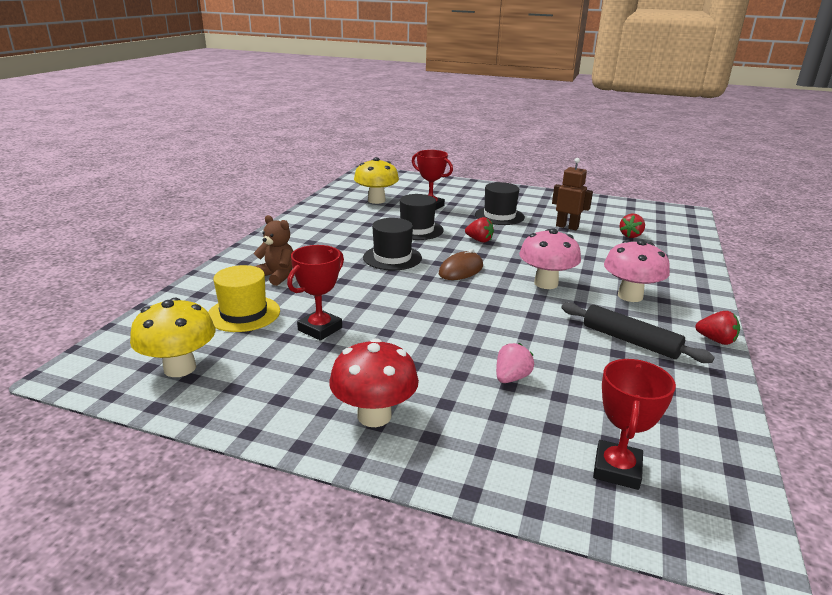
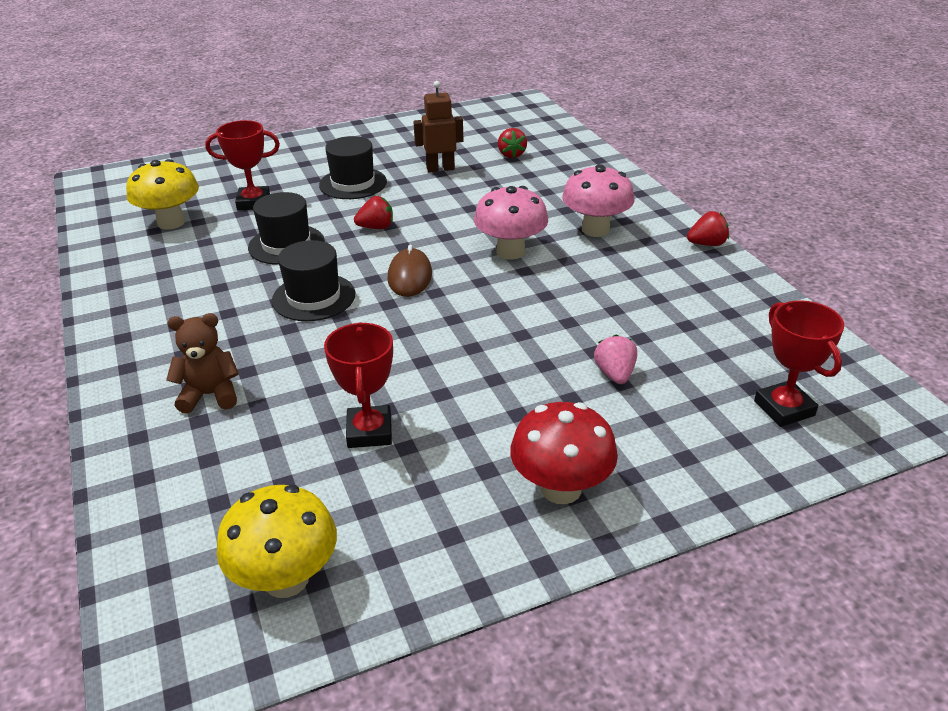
camera: 40 degrees left, 10 degrees up
yellow hat [208,265,280,332] -> none
black rolling pin [561,302,715,363] -> none

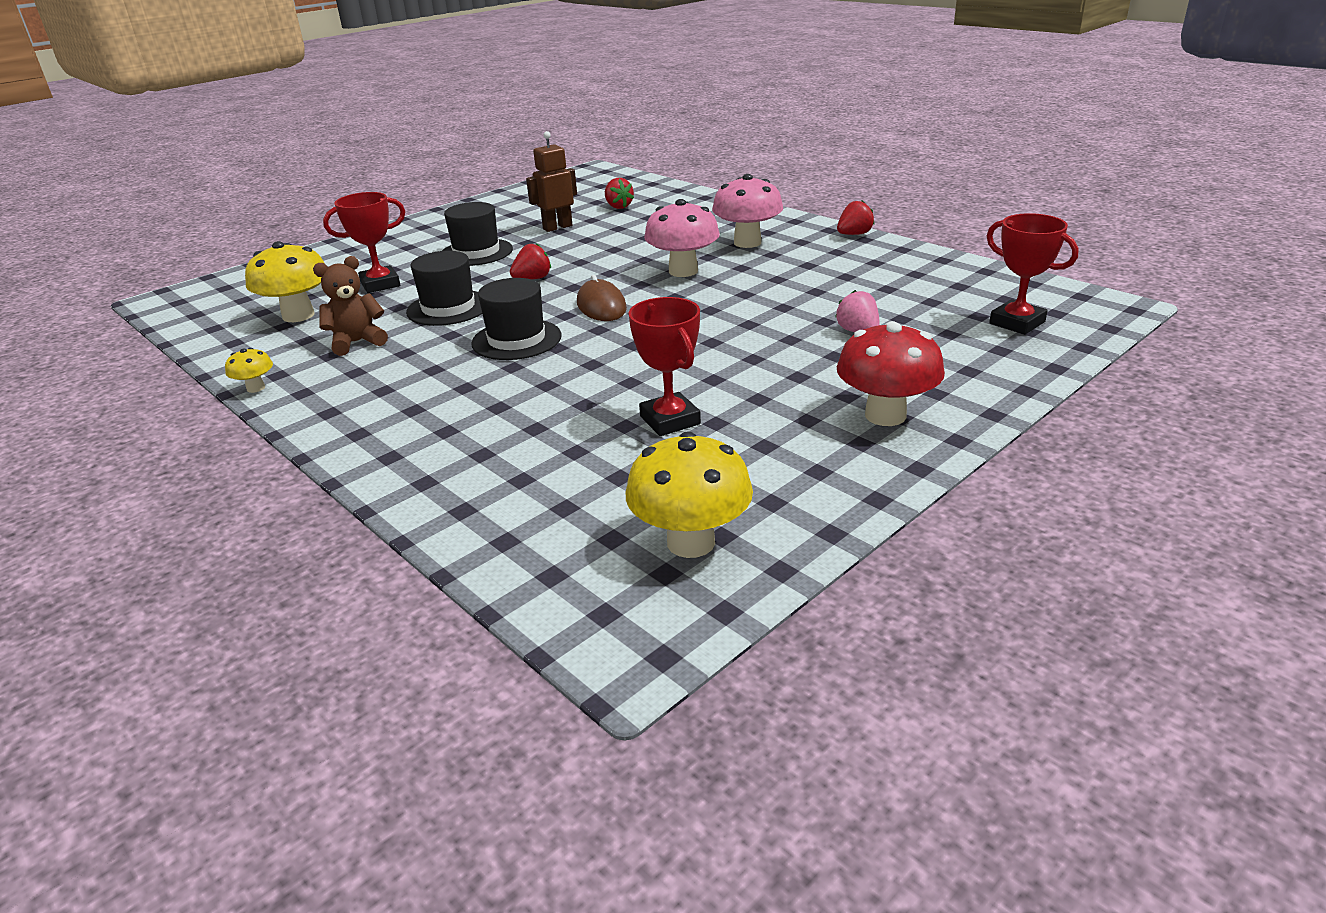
camera: 20 degrees left, 5 degrees down
brown teddy bear [166,313,239,413] -> brown teddy bear moved to [313,256,388,356]
none -> yellow mushroom [225,348,273,393]

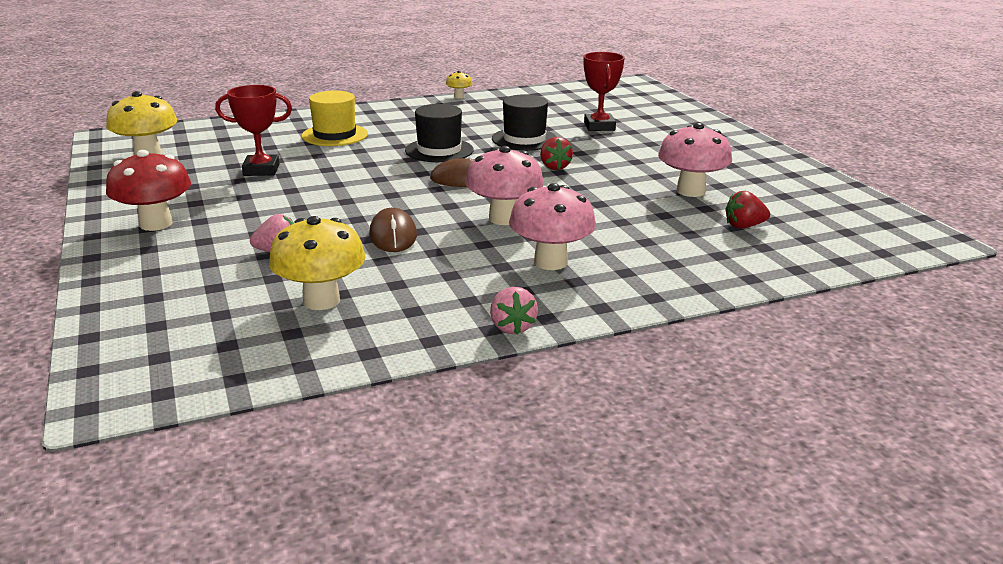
camera: 110 degrees right, 5 degrees down
yellow mushroom [245,241,325,322] -> yellow mushroom moved to [269,216,365,310]
brown teddy bear [313,256,388,356] -> none
black hat [442,202,513,266] -> none
brown robot [526,131,577,232] -> pink mushroom [658,123,732,197]
red strawberry [837,201,875,235] -> pink strawberry [490,287,538,334]
red trophy [987,213,1079,334] -> none
none -> yellow hat [302,91,368,146]
none -> brown mouse [369,208,417,252]

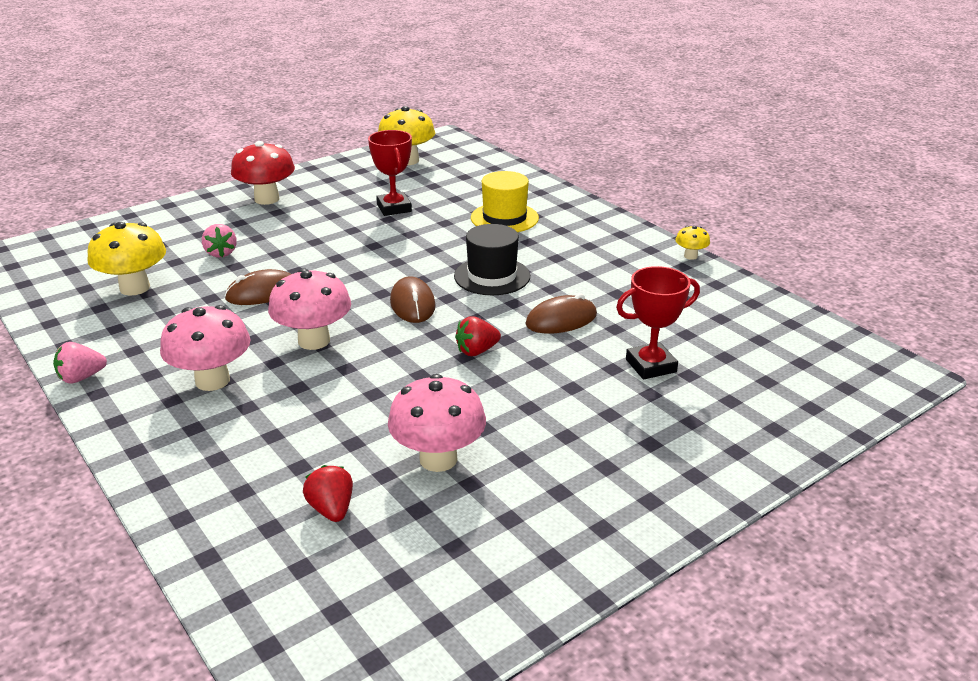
camera: 75 degrees right, 5 degrees up
black hat [492,94,557,151] -> brown mouse [525,294,597,334]

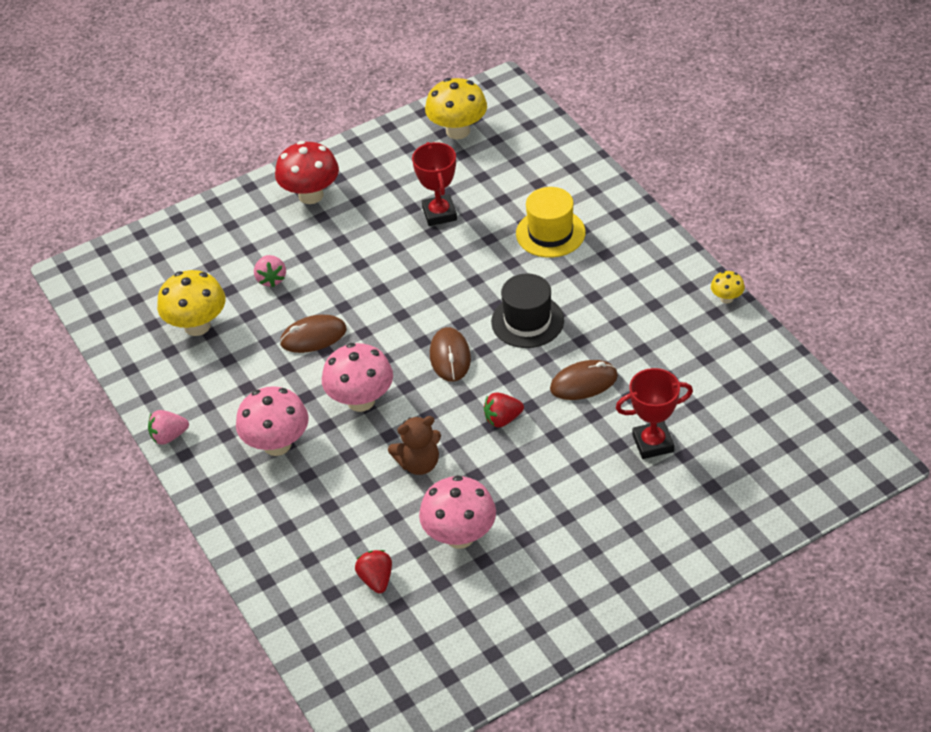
camera: 10 degrees right, 15 degrees up
none -> brown teddy bear [388,416,441,475]

